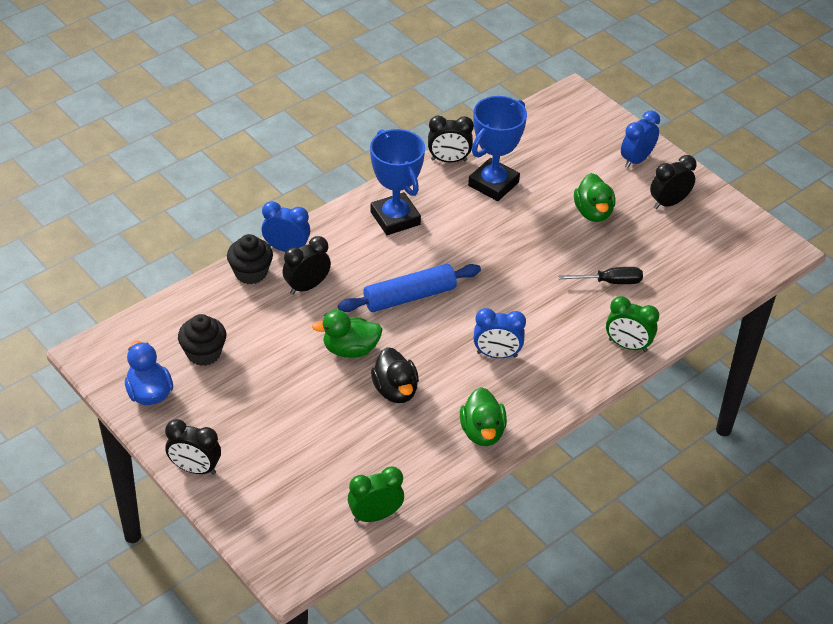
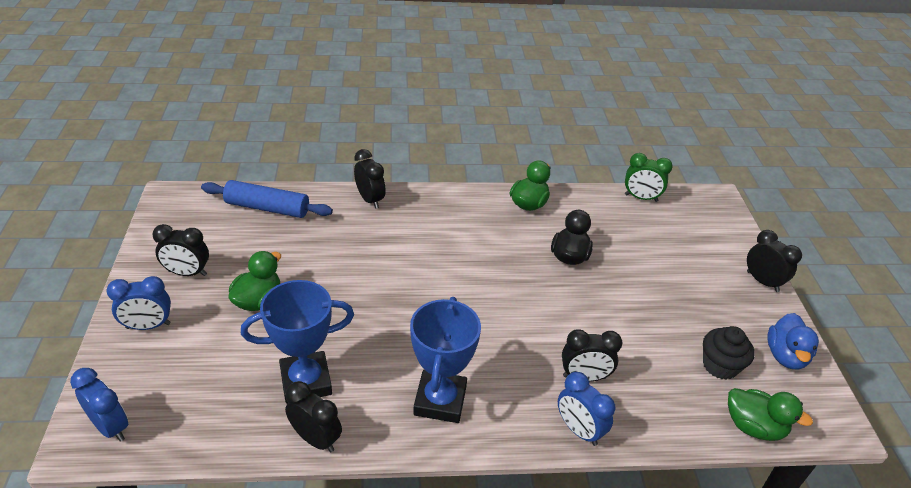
camera: 145 degrees left, 5 degrees down
black cupcake [227,234,273,284] -> none
green duck [312,310,383,358] -> green duck moved to [728,388,813,441]
blue rolling pin [338,264,481,312] -> blue rolling pin moved to [201,180,333,218]
blue clock [473,308,526,358] -> blue clock moved to [70,368,128,442]
black screwdriver [558,267,643,284] -> none
green clock [606,296,659,352] -> black clock [354,149,386,209]

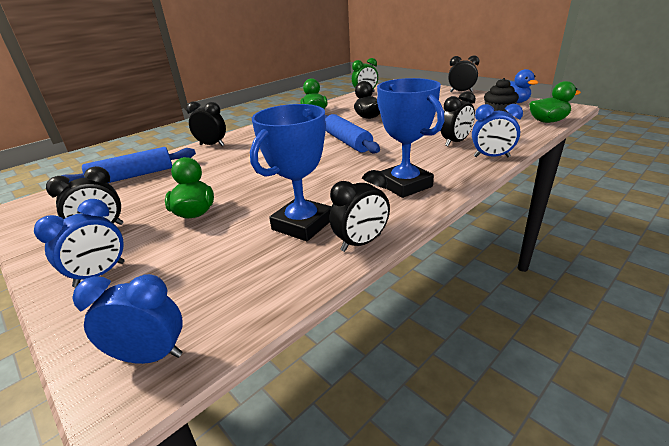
camera: 35 degrees left, 10 degrees down
black clock [285,381,342,452] -> black clock turned 150 degrees clockwise [330,170,390,252]
none -> blue rolling pin [325,114,380,153]

